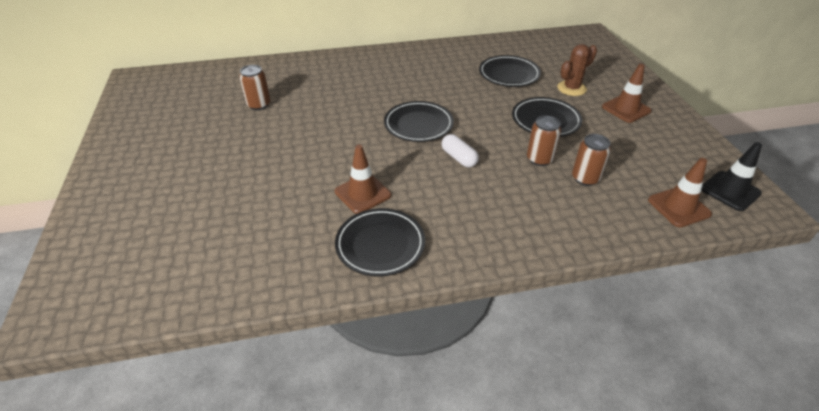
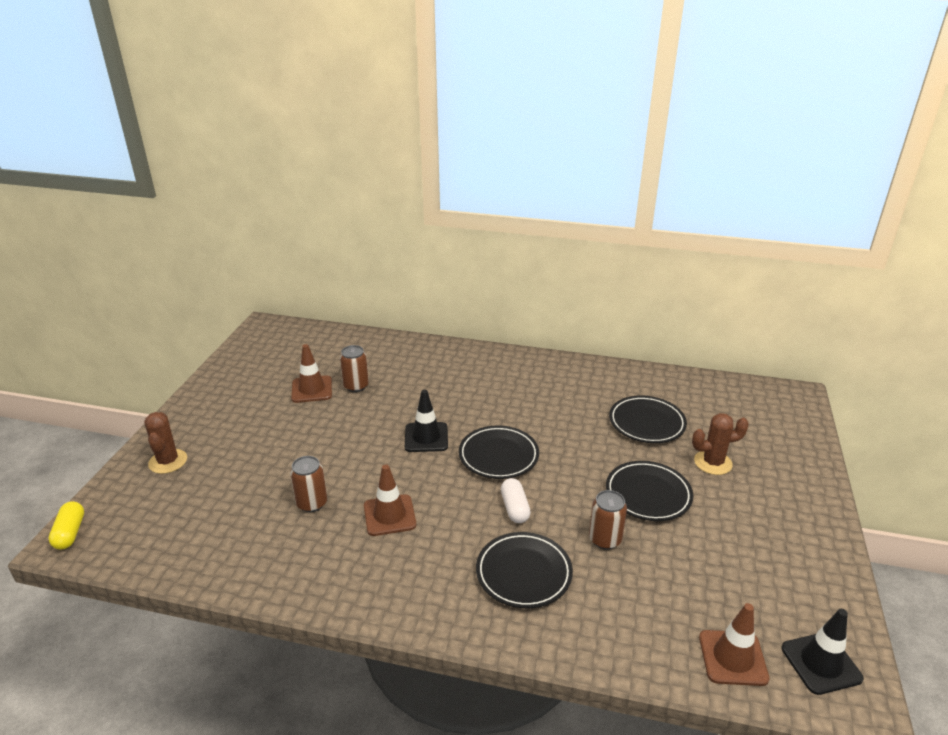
camera: 25 degrees right, 10 degrees down
black plate [335,208,425,277] -> black plate moved to [476,532,573,608]
brown can [572,134,611,186] -> brown can moved to [290,456,327,512]
brown traffic cone [602,64,652,123] -> brown traffic cone moved to [291,344,332,403]
none -> yellow capsule [49,502,84,549]
none -> brown cactus [144,412,187,474]
none -> black traffic cone [405,390,448,452]

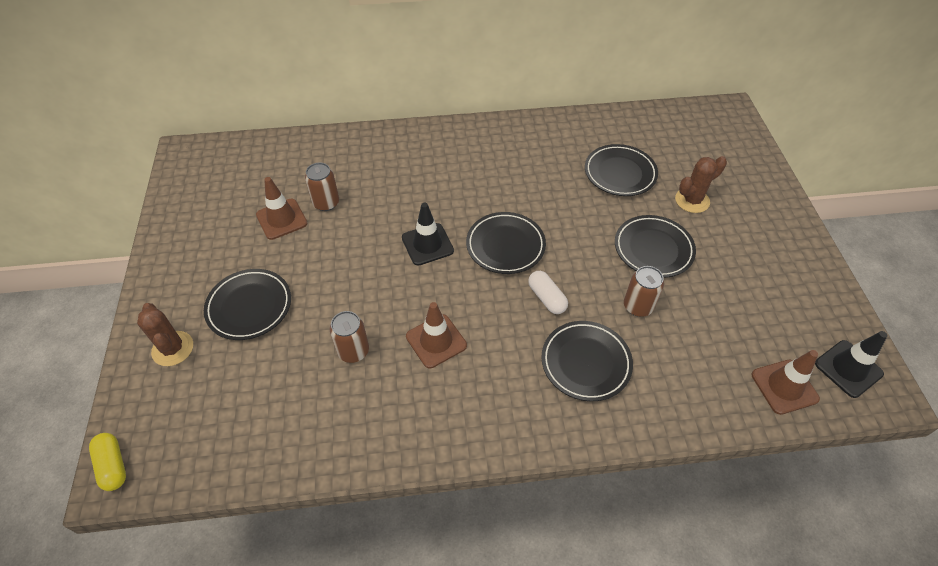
camera: 20 degrees left, 20 degrees up
none -> black plate [204,269,291,340]

